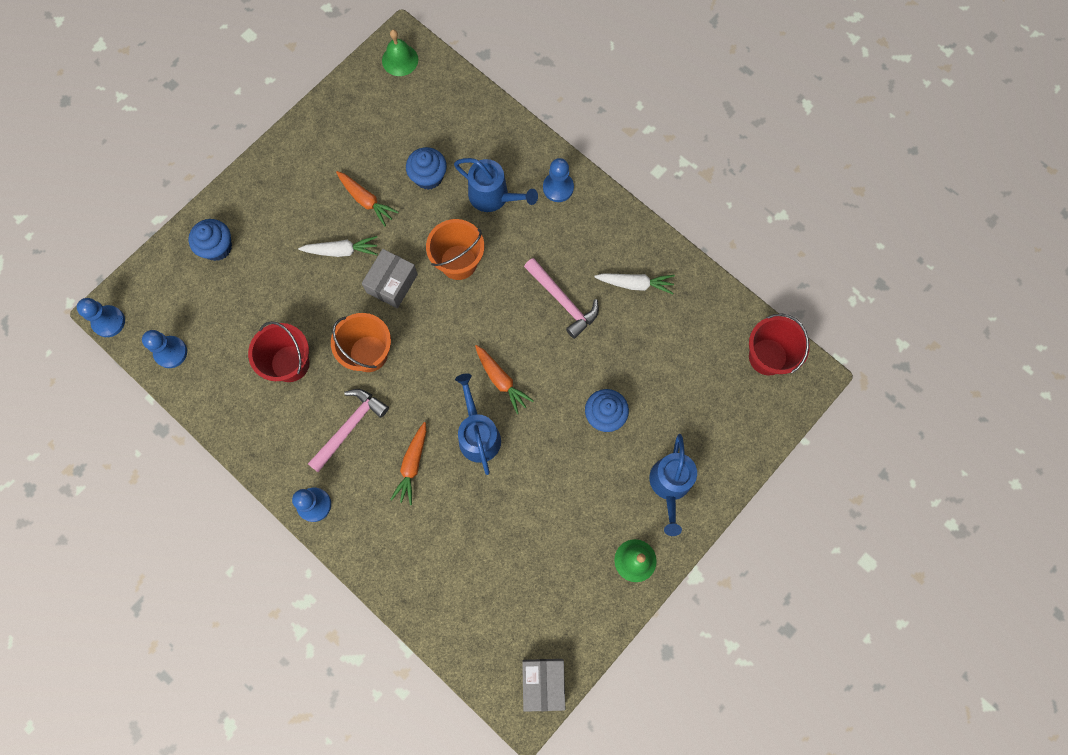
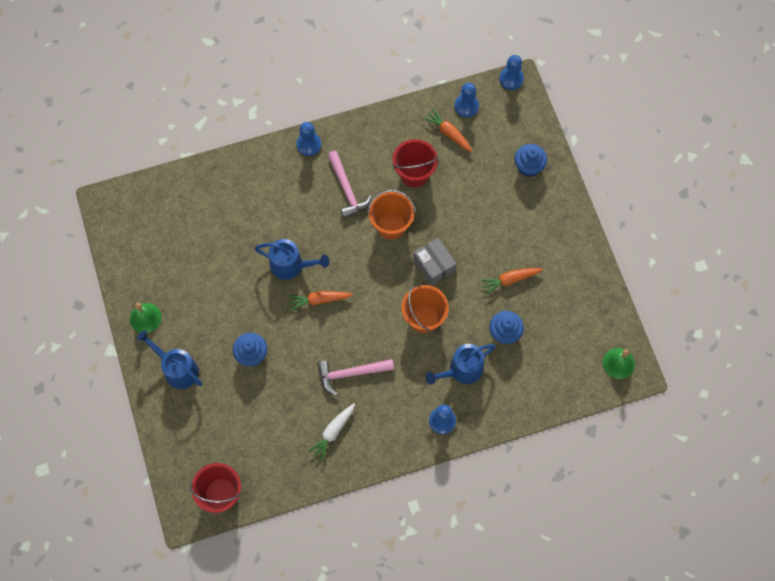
camera: 120 degrees right, 5 degrees down
white carrot [298,236,378,257] -> none
orange carrot [390,422,426,505] -> orange carrot moved to [423,108,473,152]
grey box [522,659,565,712] -> none

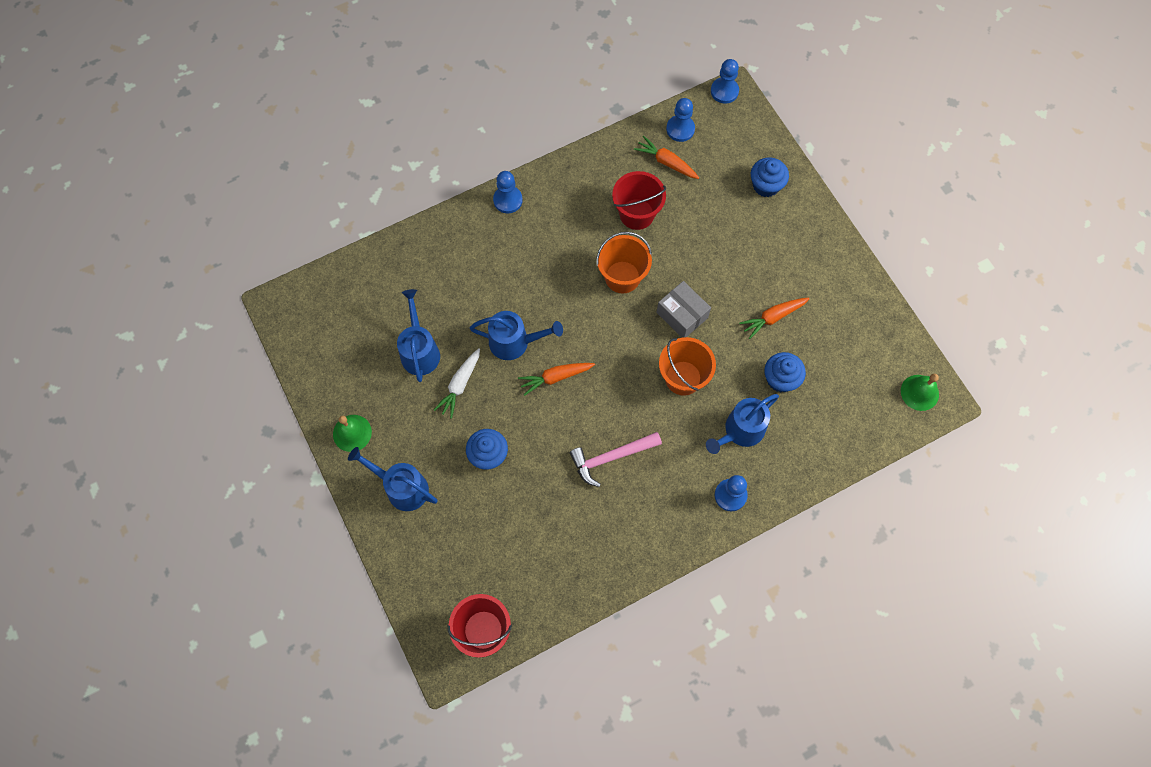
camera: 10 degrees left, 0 degrees up
white carrot [307,403,355,462] -> white carrot moved to [434,348,480,418]
pink hammer [327,151,372,218] -> none
none -> blue watering can [397,289,440,382]

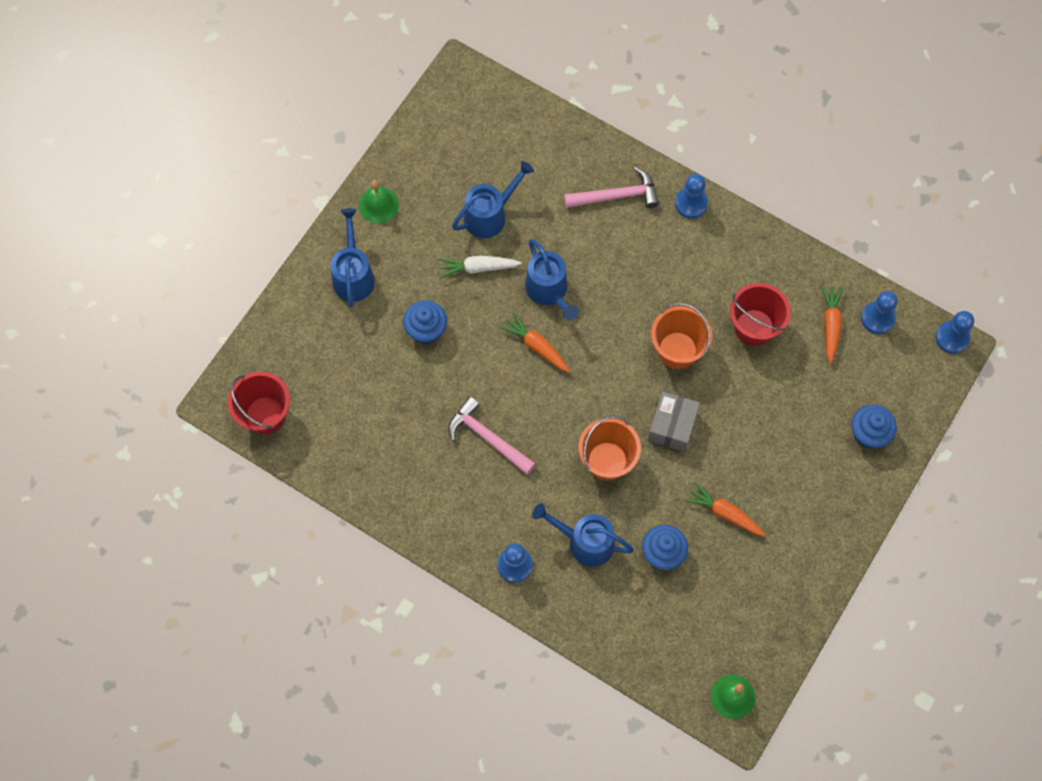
camera: 60 degrees right, 0 degrees up
none -> pink hammer [564,167,659,208]

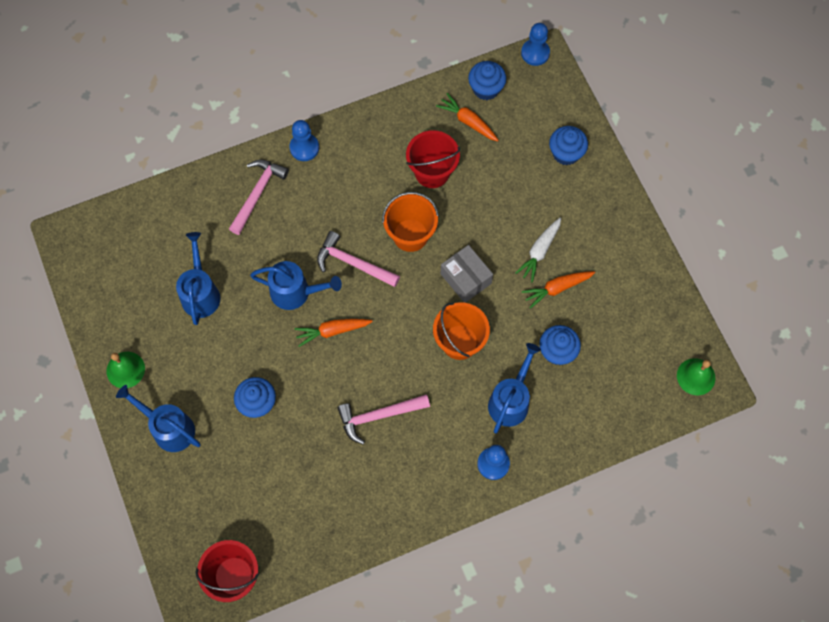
camera: 55 degrees left, 0 degrees up
white carrot [438,256,522,278] -> white carrot moved to [515,218,561,283]
blue watering can [532,503,634,567] -> blue watering can turned 150 degrees clockwise [488,343,541,434]
blue pawn [861,291,898,334] -> blue cupcake [468,61,506,100]
none -> pink hammer [317,231,400,287]

